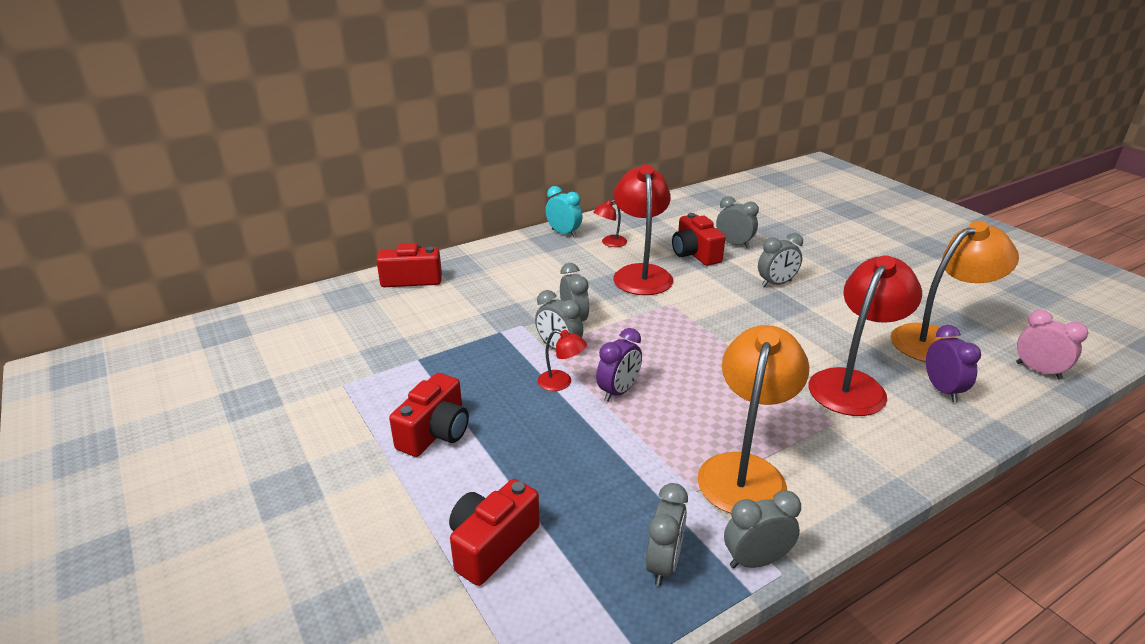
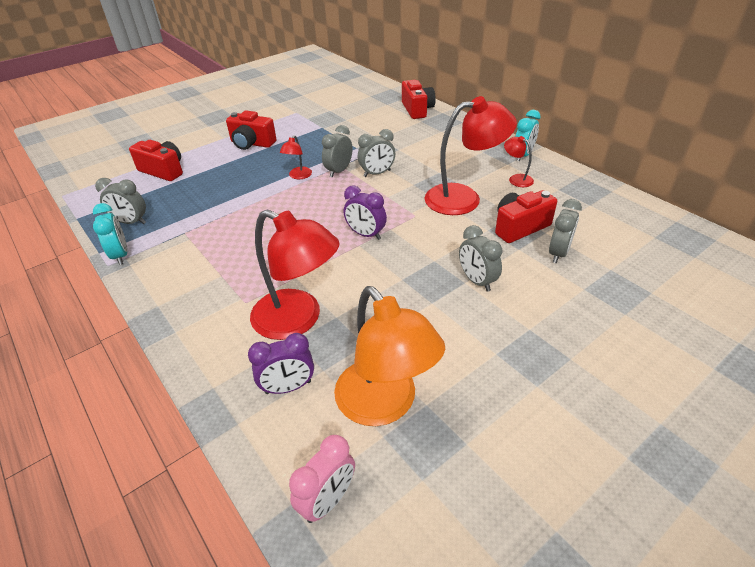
camera: 85 degrees right, 10 degrees up
purple clock [596,328,642,402] -> purple clock moved to [344,186,387,240]
orange lamp [697,325,809,514] -> none
grey clock [724,490,801,568] -> turquoise clock [93,203,127,265]

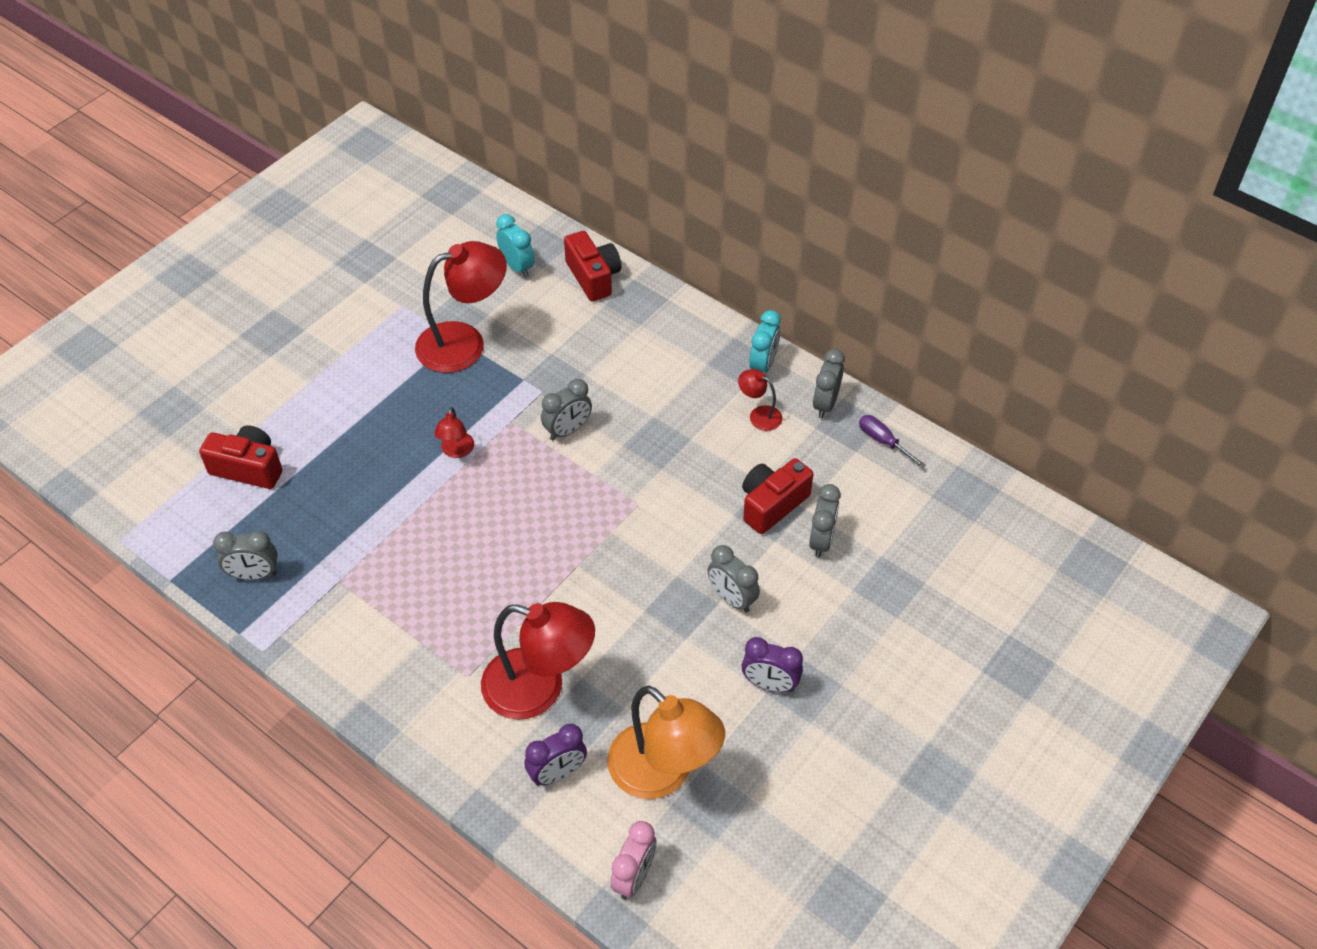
camera: 15 degrees left, 10 degrees up
turquoise clock [93,203,127,265] -> turquoise clock moved to [496,214,535,278]
red camera [226,110,276,150] -> none
grey clock [322,125,353,177] -> grey clock moved to [813,349,845,418]
purple clock [344,186,387,240] -> purple clock moved to [742,637,803,692]
red lamp [425,96,517,215] -> red lamp moved to [415,241,507,373]
none -> purple screwdriver [859,415,926,468]

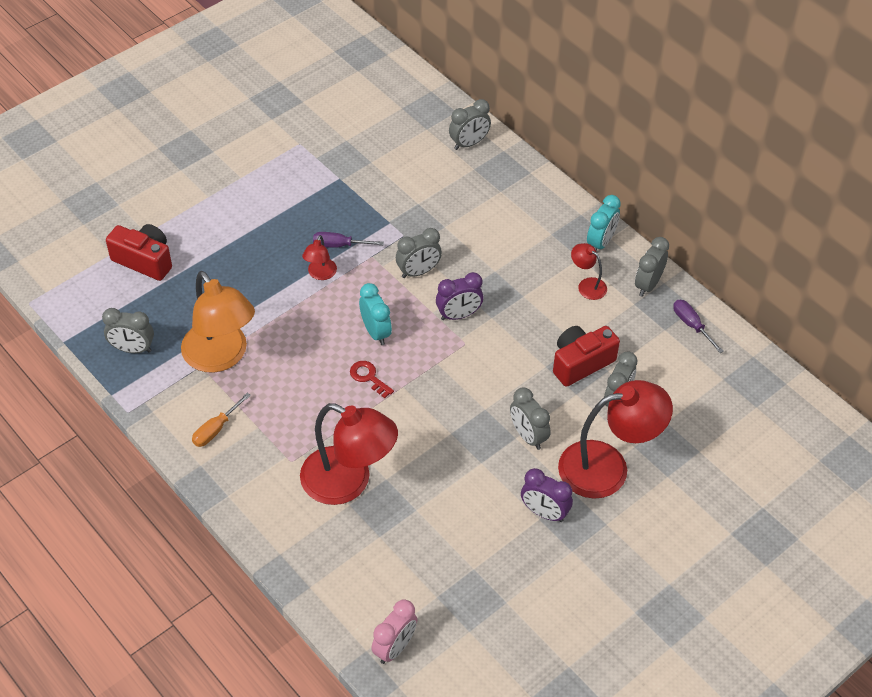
camera: 10 degrees right, 0 degrees up
red lamp [415,241,507,373] -> red lamp moved to [558,380,673,499]
turquoise clock [496,214,535,278] -> turquoise clock moved to [359,283,392,345]
purple clock [524,724,587,786] -> purple clock moved to [436,272,483,320]
red camera [564,231,621,302] -> grey clock [449,99,491,150]
orange lamp [607,685,725,799] -> orange lamp moved to [181,271,255,373]
none -> orange screwdriver [192,393,251,447]
none -> purple screwdriver [313,232,384,248]
none -> red key [350,361,394,398]

